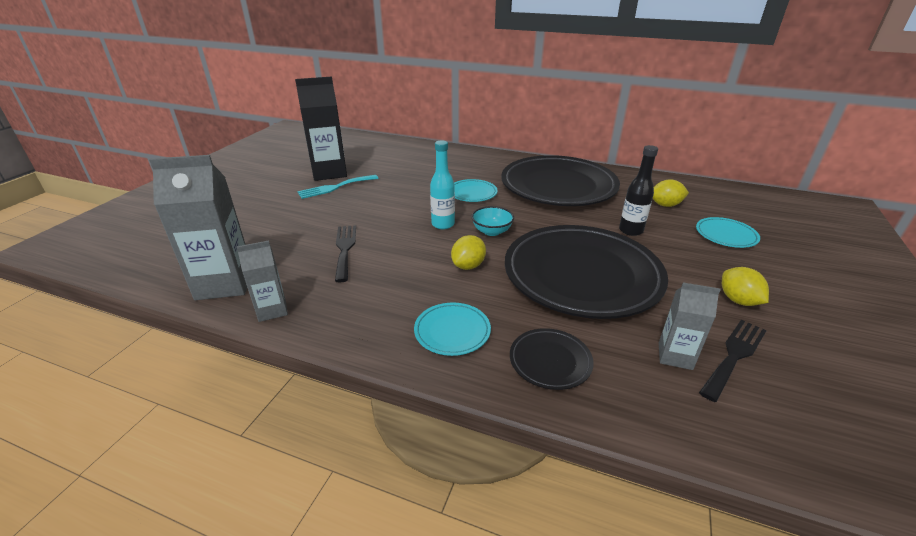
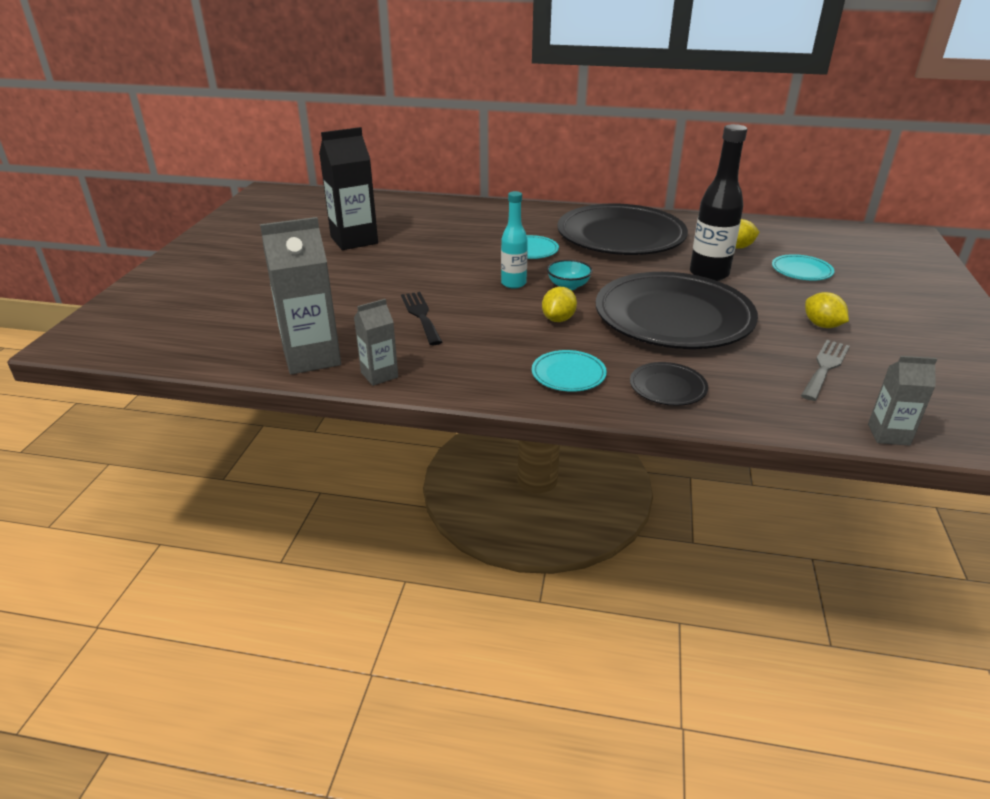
camera: 10 degrees left, 0 degrees up
turquoise fork [297,175,379,199] -> none
black bottle [619,145,658,236] -> black bottle [690,124,747,281], size x1.58
grey carton [659,283,720,370] -> grey carton moved to [868,356,937,446]
black fork [699,320,767,402] -> grey fork [801,340,850,401]

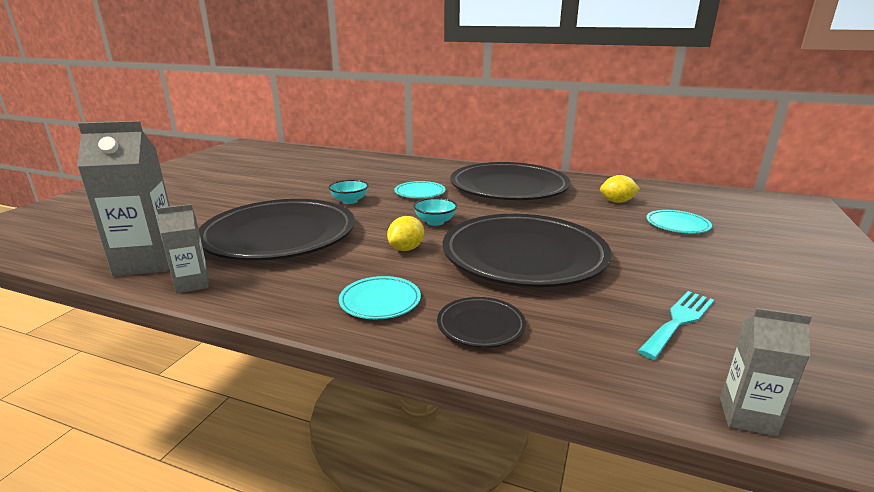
camera: 10 degrees right, 10 degrees down
black carton [319,127,378,250] -> none
black fork [401,292,442,345] -> black plate [199,199,355,261]
turquoise bottle [501,191,528,289] -> none
black bottle [690,124,747,281] -> none
grey fork [801,340,850,401] -> turquoise fork [638,291,714,360]
yellow lemon [805,292,849,328] -> none
none -> turquoise bowl [328,180,369,204]

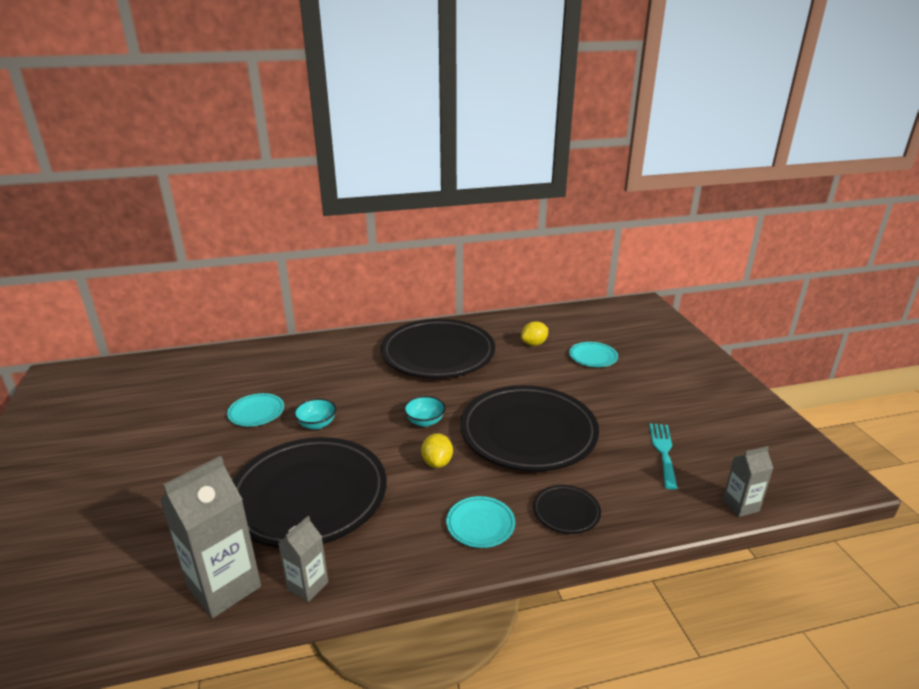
camera: 35 degrees left, 5 degrees up
turquoise plate [395,181,446,198] -> turquoise plate moved to [227,393,284,426]

